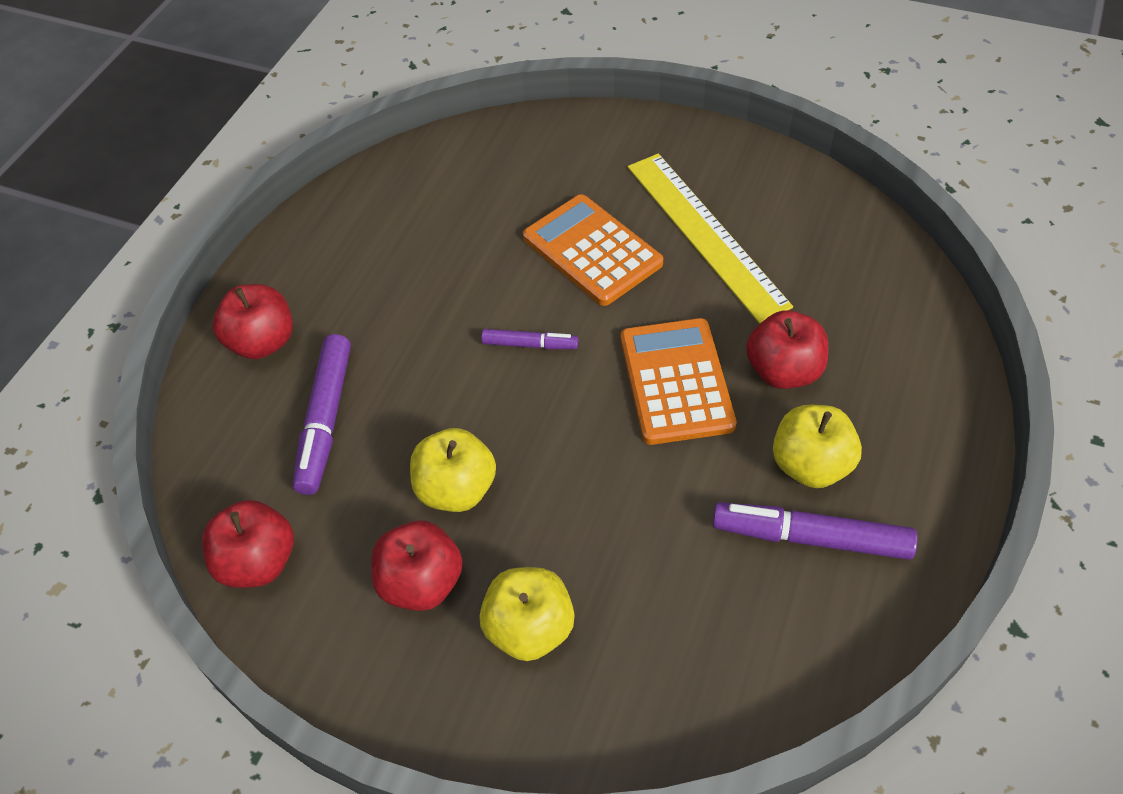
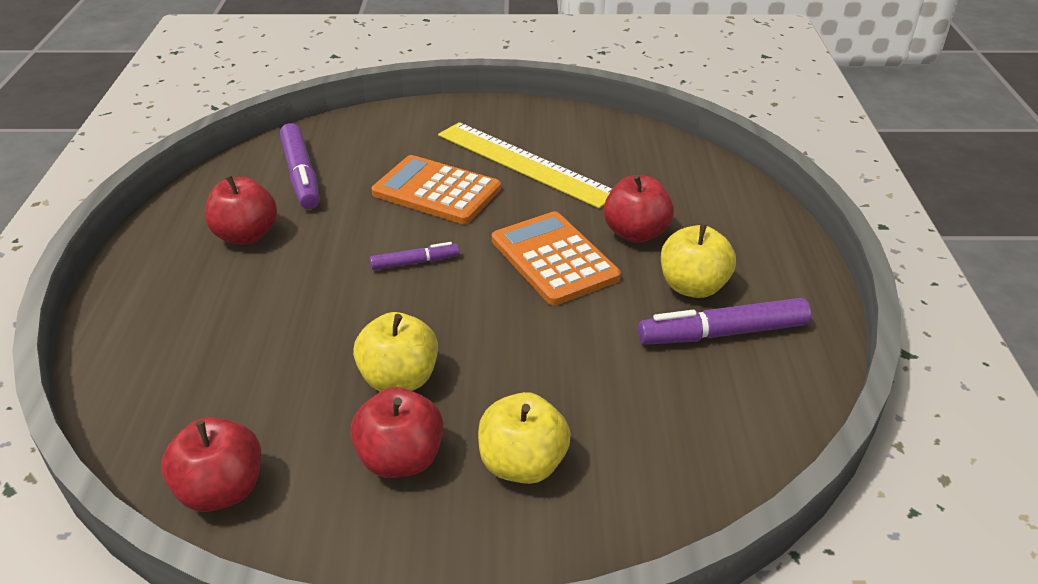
camera: 25 degrees left, 15 degrees down
red apple [213,284,293,359] -> red apple moved to [205,175,277,245]
purple marker [293,334,351,495] -> purple marker moved to [280,123,320,209]

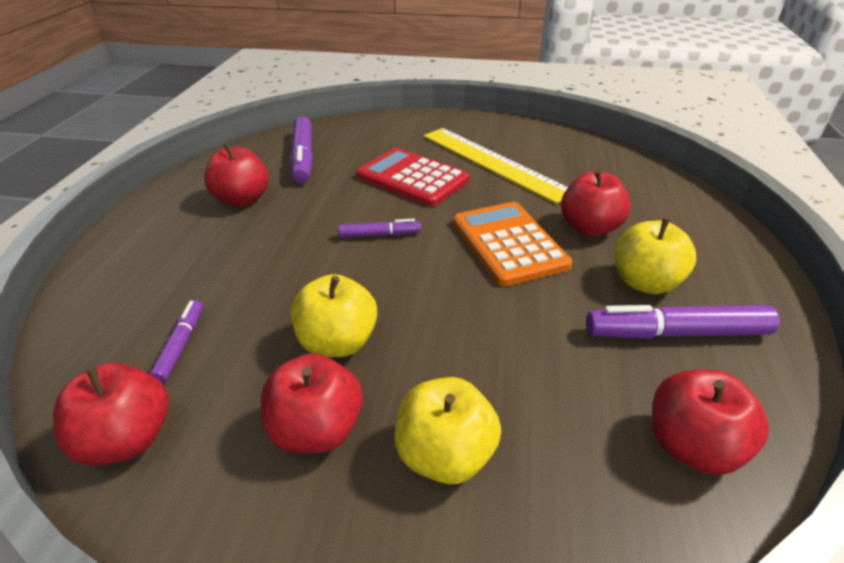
camera: 10 degrees right, 0 degrees up
orange calculator [371,155,501,224] -> red calculator [357,148,469,207]
none -> purple marker [150,300,203,384]
none -> red apple [652,370,769,475]

